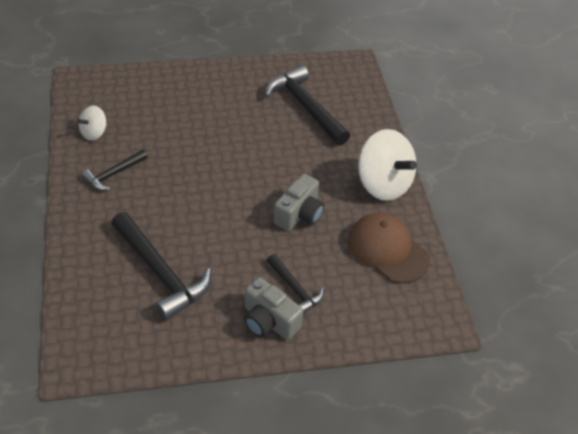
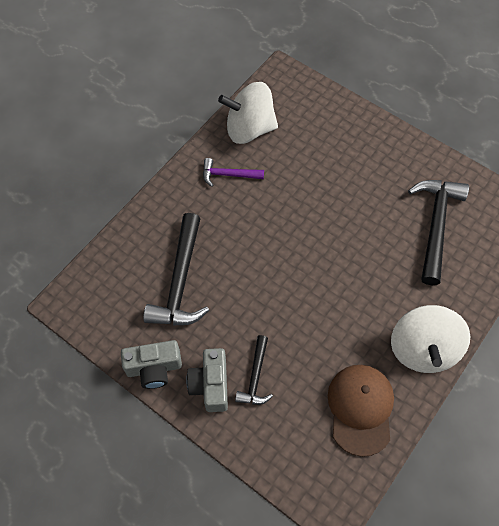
camera: 50 degrees right, 15 degrees up
white spinning top [77,106,107,140] -> white spinning top [218,82,278,144], size x1.96
black hammer [82,150,147,190] -> purple hammer [203,158,264,187]
grey camera [273,174,324,231] -> grey camera moved to [121,340,182,389]

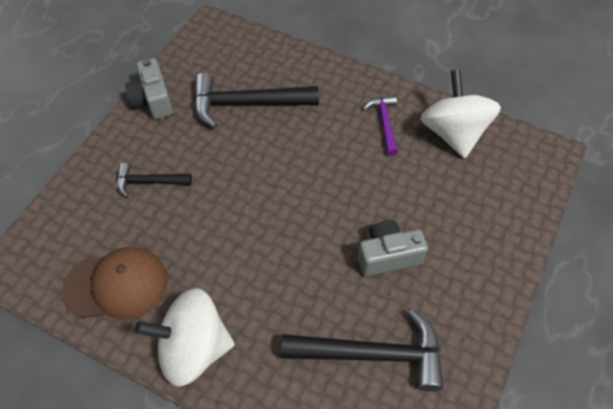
camera: 80 degrees right, 5 degrees down
grey camera [186,348,228,412] -> grey camera moved to [358,220,428,276]

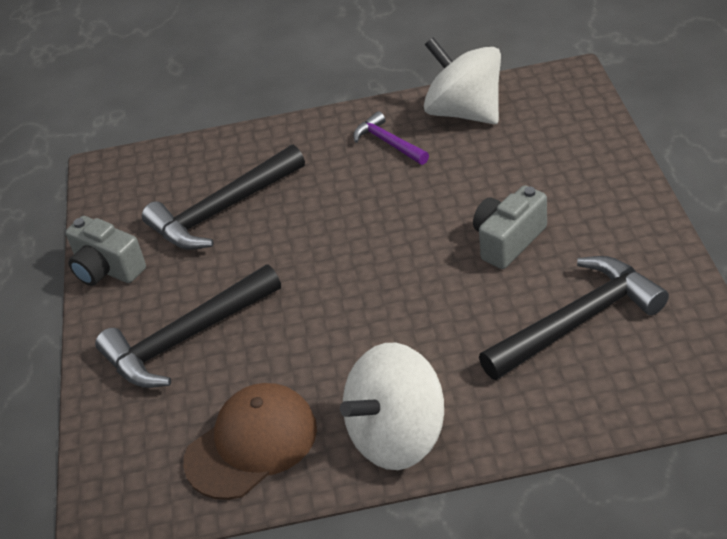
camera: 30 degrees left, 15 degrees down
black hammer [117,163,192,197] -> black hammer [95,265,281,388], size x1.82

